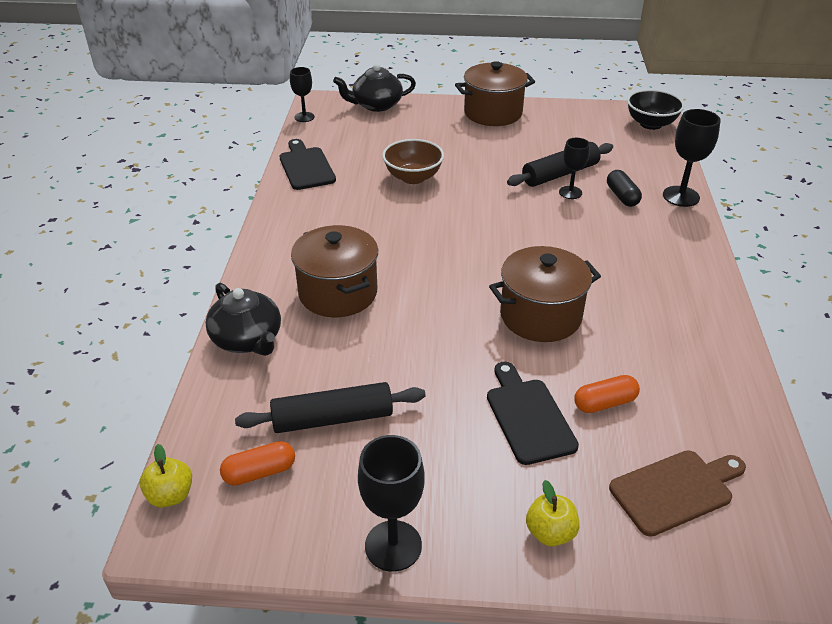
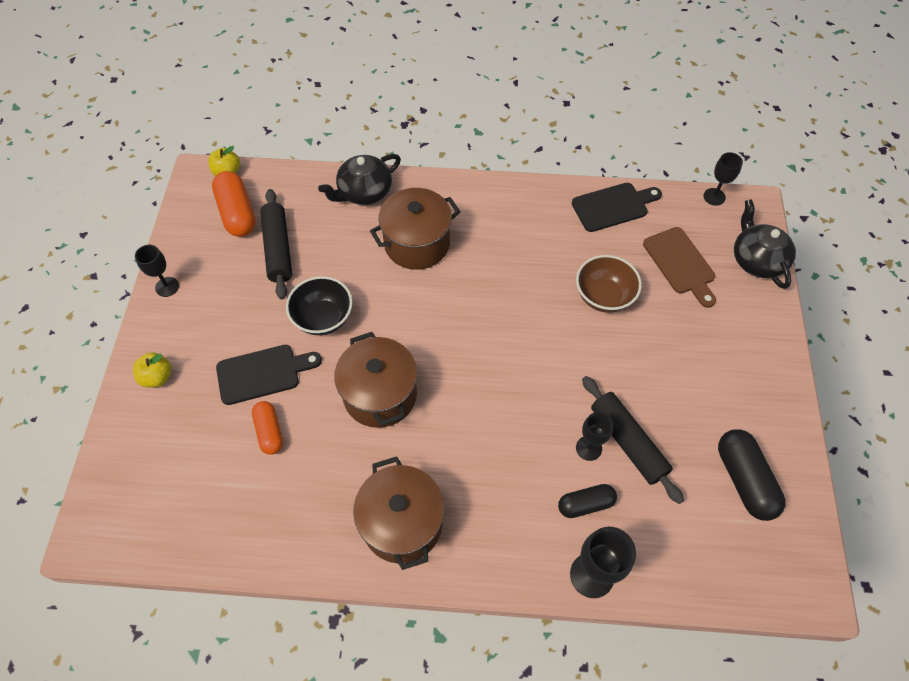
camera: 90 degrees right, 20 degrees up
orange capsule [220,441,295,486] -> orange capsule [212,171,256,237], size x1.58
black goblet [358,435,425,572] -> black goblet [135,245,179,297], size x0.65
brown pot [455,61,535,126] -> brown pot moved to [353,457,444,570]
brown cutting board [609,450,746,537] -> brown cutting board moved to [643,227,716,308]
black bowl [627,89,684,130] -> black bowl moved to [286,276,353,335]
none -> black capsule [718,429,786,521]

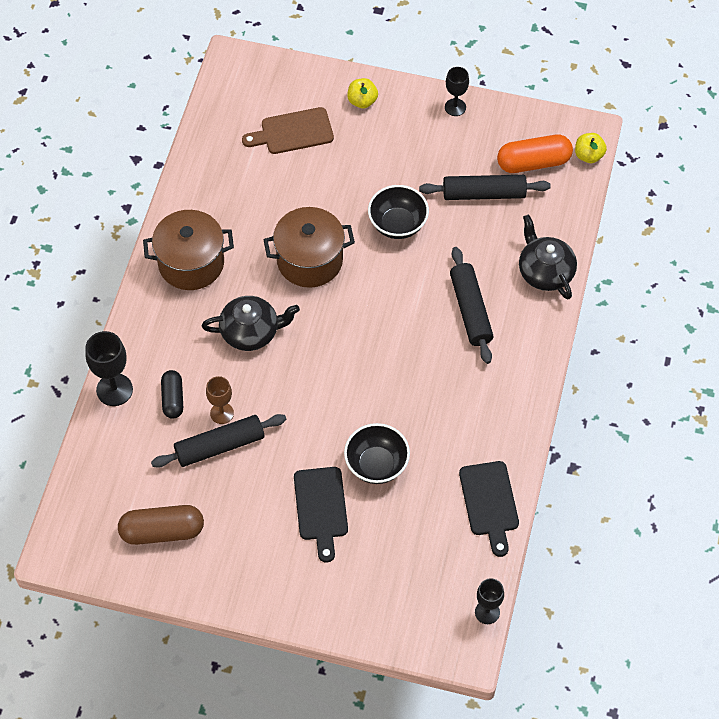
camera: 100 degrees right, 0 degrees up
black cutting board [216,345,322,405] -> black cutting board moved to [294,467,348,563]
orange capsule [252,401,283,455] -> none
brown pot [370,188,460,270] -> black rolling pin [450,247,493,364]
brown bowl [576,255,642,313] -> black bowl [344,423,410,484]
black goblet [576,412,613,461] -> brown goblet [206,376,234,424]
brown cutting board [643,227,716,308] -> brown cutting board moved to [242,107,334,154]
black capsule [718,429,786,521] -> brown capsule [118,505,204,545]
black teapot [734,199,796,289] -> black teapot moved to [202,296,300,351]

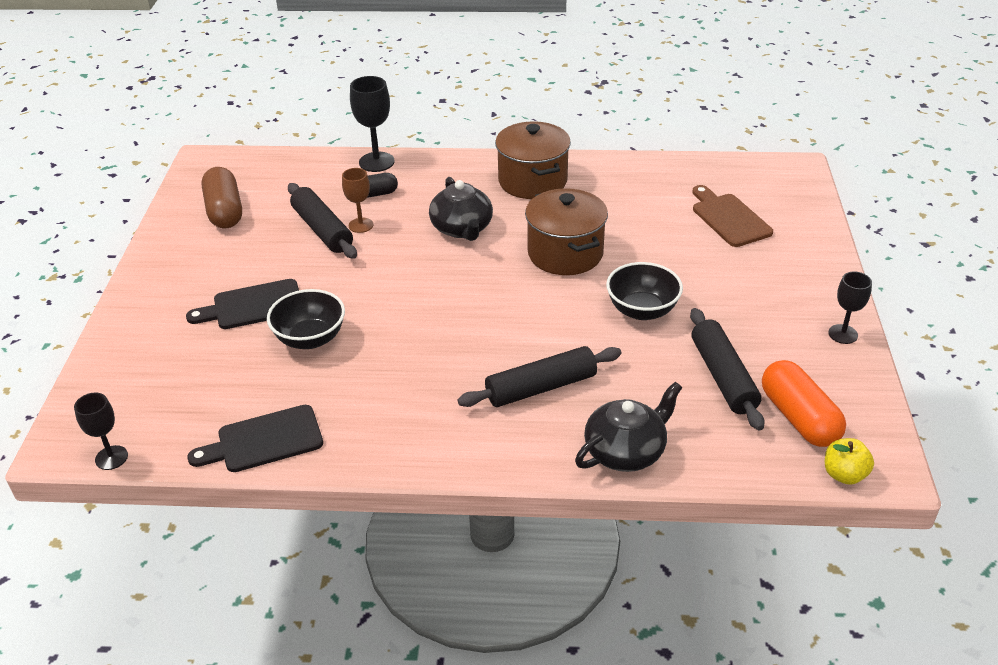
camera: 80 degrees right, 20 degrees down
yellow apple [347,78,378,108] -> none

